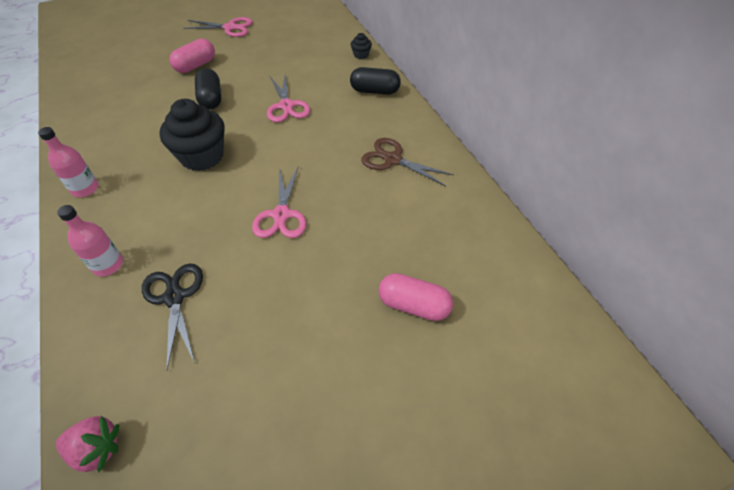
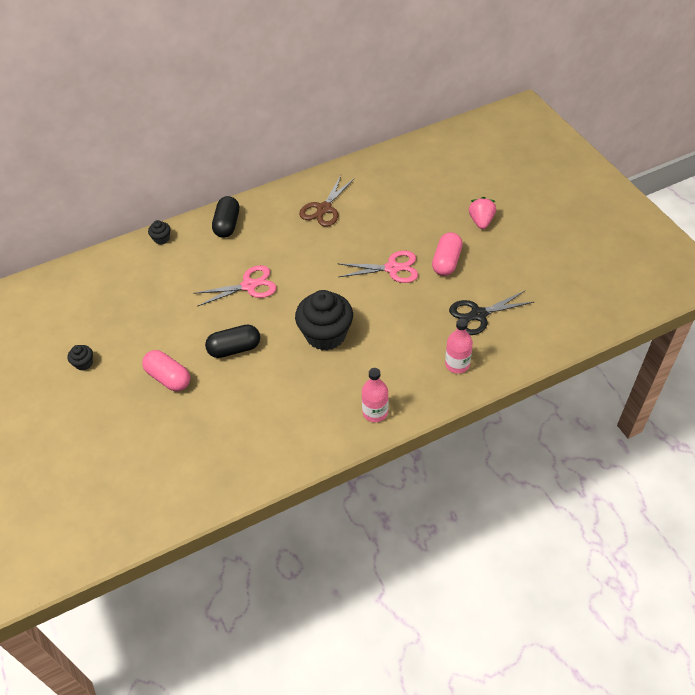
camera: 90 degrees left, 0 degrees up
pink strawberry [56,416,119,472] -> pink strawberry moved to [469,197,496,229]
pink scissors [183,17,253,37] -> black cupcake [68,345,93,370]
pink capsule [378,273,453,321] -> pink capsule moved to [432,232,463,276]

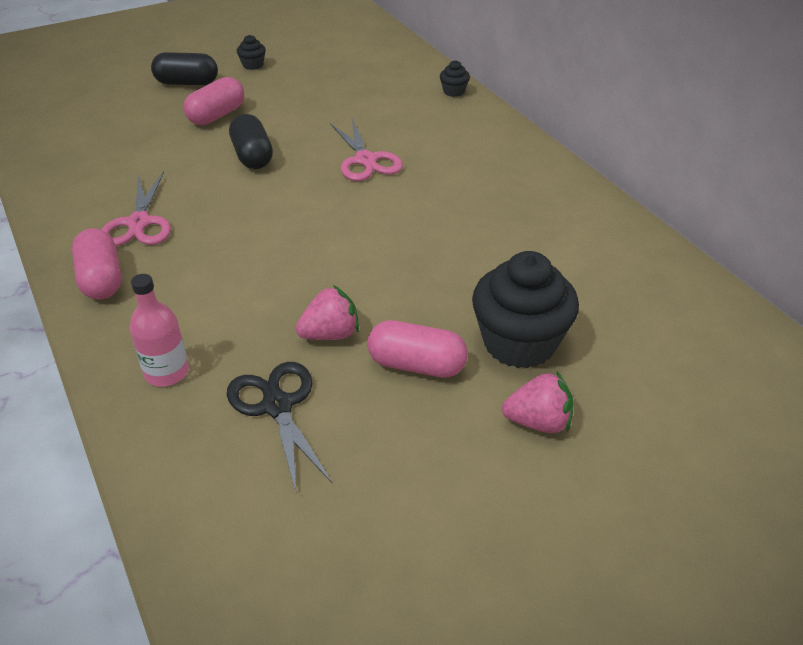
camera: 85 degrees right, 10 degrees down
black capsule [212,196,239,238] -> black capsule moved to [151,52,218,85]
black cupcake [295,290,353,351] -> black cupcake moved to [472,251,579,368]
brown scissors [299,175,355,227] -> none
pink scissors [337,251,418,283] -> pink scissors moved to [101,171,171,246]
pink bottle [362,368,388,422] -> pink capsule [72,228,121,300]
none -> pink strawberry [296,285,359,340]

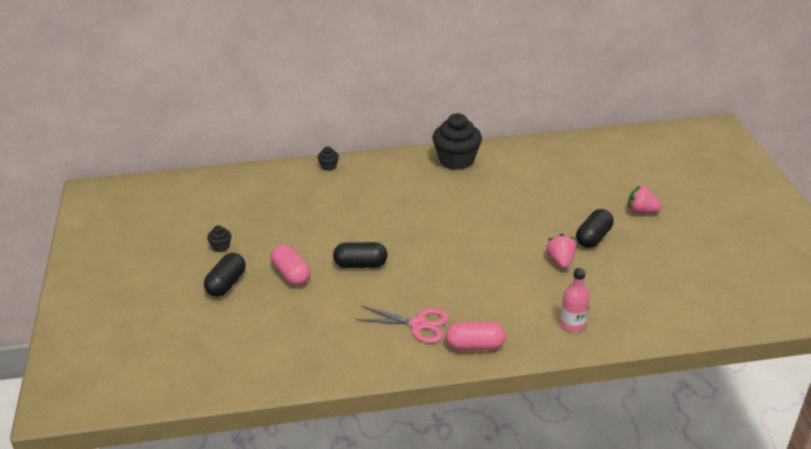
camera: 70 degrees left, 5 degrees down
black scissors [227,362,333,492] -> none
pink scissors [330,118,403,181] -> none
pink capsule [367,320,468,378] -> black capsule [576,209,614,248]
black cupcake [472,251,579,368] -> black cupcake moved to [432,113,482,170]
pink strawberry [502,372,574,433] -> pink strawberry turned 90 degrees counterclockwise [628,185,661,214]

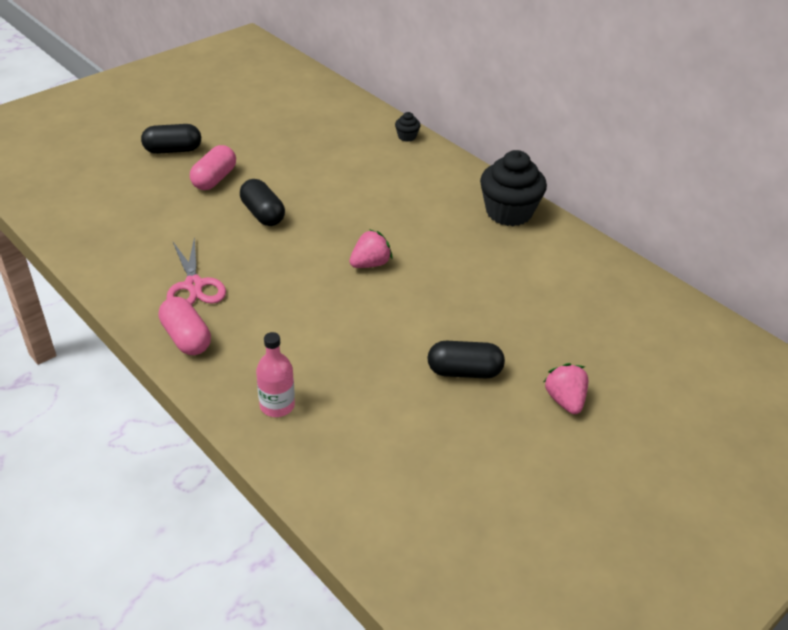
camera: 55 degrees right, 5 degrees up
black cupcake [207,225,231,252] -> none
pink strawberry [546,234,576,269] -> pink strawberry moved to [349,229,392,268]

